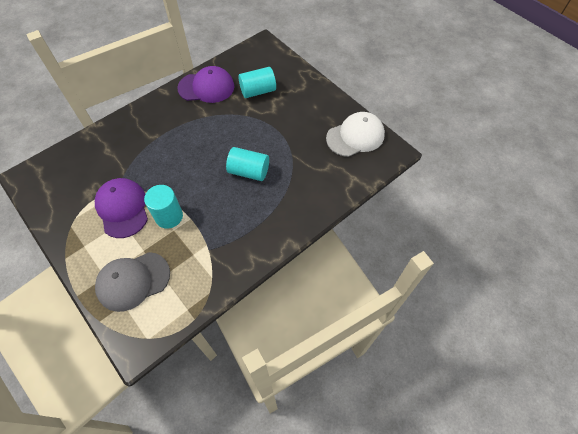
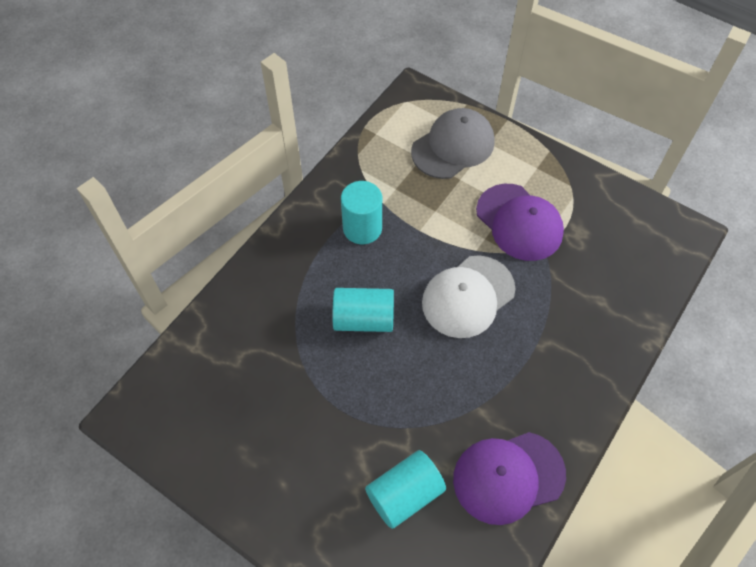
camera: 165 degrees right, 0 degrees up
turquoise cylinder [144,185,183,229] -> turquoise cylinder moved to [341,181,382,244]
white cap [326,112,385,157] -> white cap moved to [422,255,516,338]

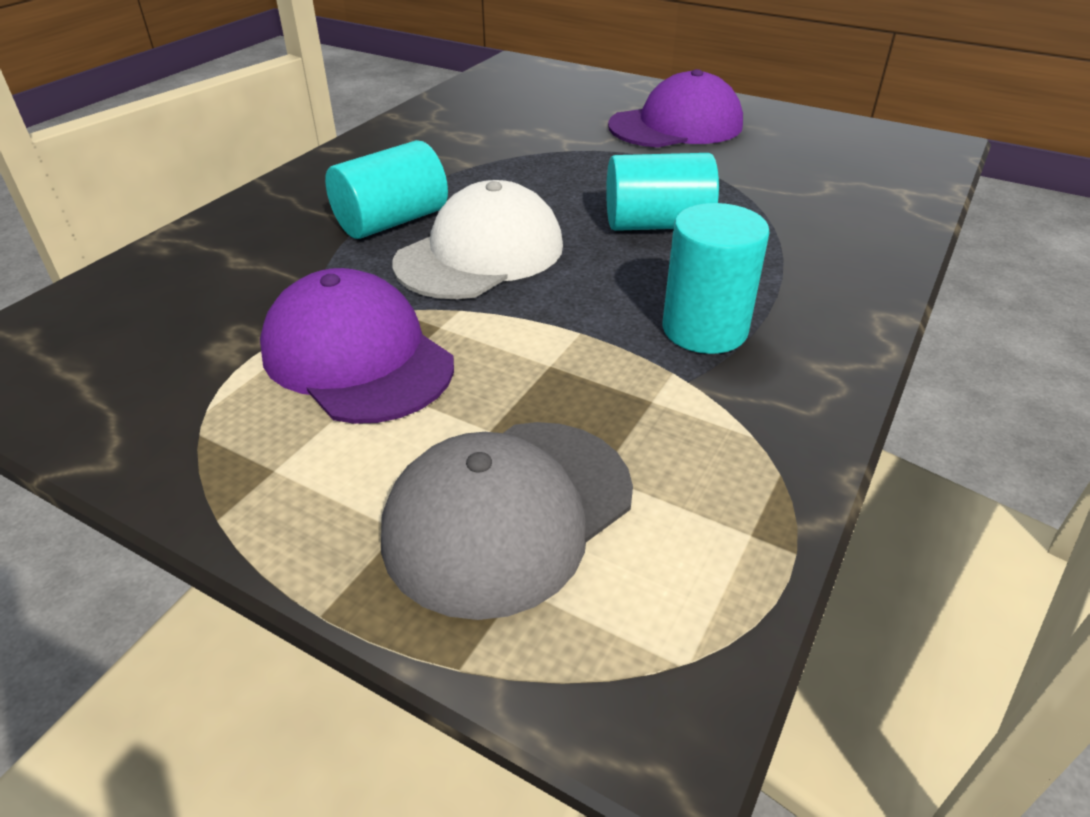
camera: 175 degrees right, 20 degrees down
turquoise cylinder [365,450,446,529] -> turquoise cylinder moved to [325,140,448,239]
purple cap [453,432,566,525] -> purple cap moved to [608,69,743,148]

